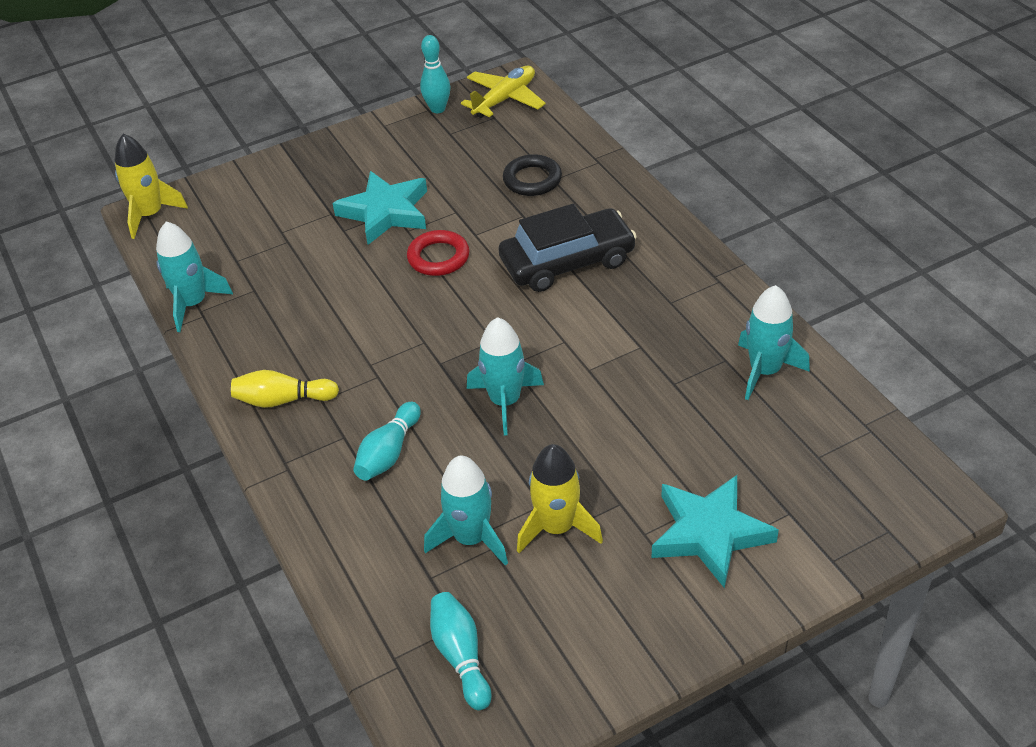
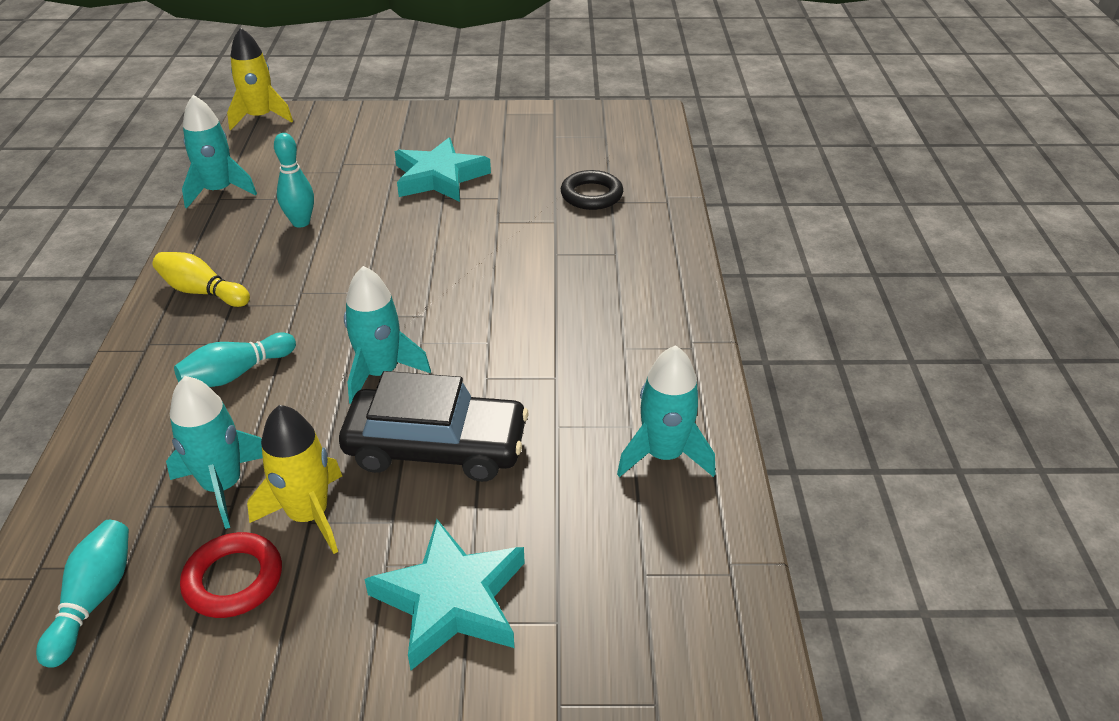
camera: 25 degrees right, 5 degrees down
red ring [407,230,469,276] -> red ring moved to [180,532,282,618]
turquoise bowling pin [420,35,450,113] -> turquoise bowling pin moved to [274,133,314,228]
yellow plane [461,66,546,118] -> none
black car [498,204,637,292] -> black car moved to [339,371,528,482]

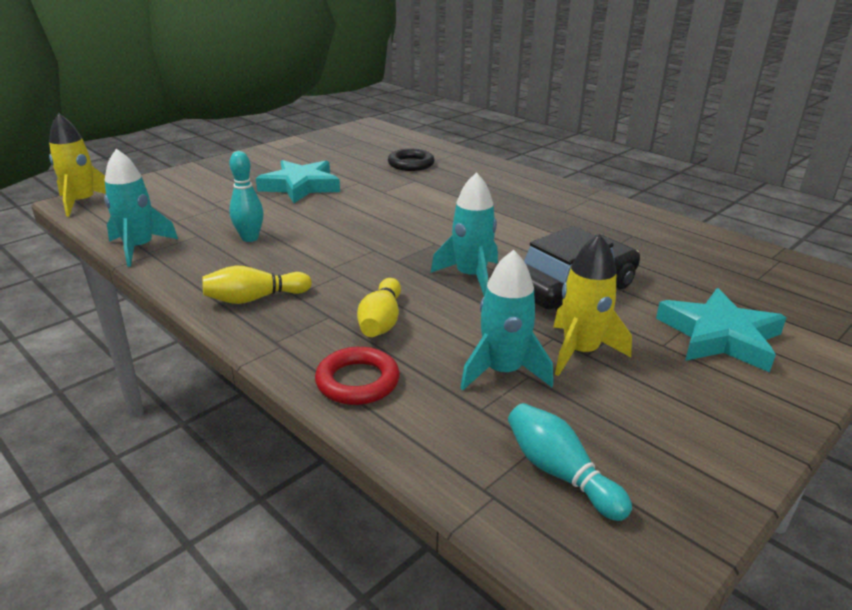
camera: 45 degrees left, 10 degrees down
turquoise bowling pin [174,332,296,387] -> yellow bowling pin [357,278,401,337]
red ring [180,532,282,618] -> red ring moved to [315,347,400,405]
turquoise rocket [617,345,715,477] -> none

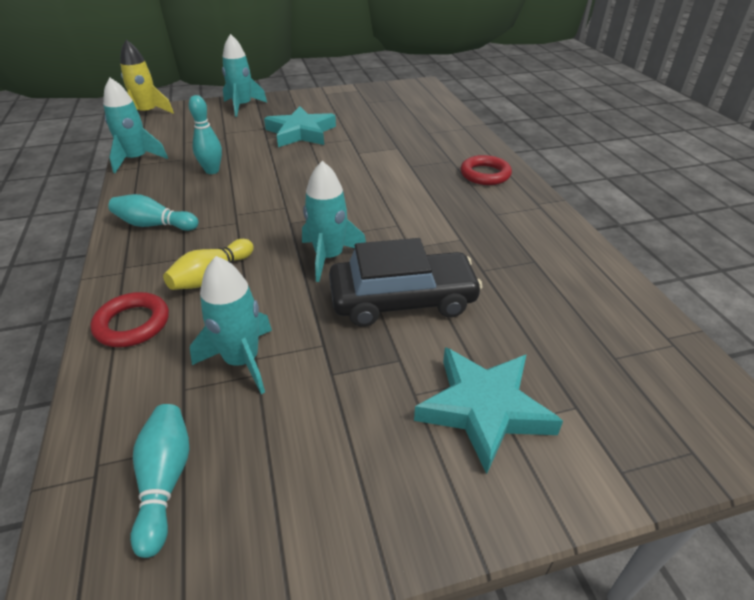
camera: 30 degrees right, 10 degrees up
yellow bowling pin [202,266,312,304] -> turquoise bowling pin [108,194,199,231]
black ring [388,149,434,171] -> none
yellow rocket [553,234,632,376] -> none
none -> turquoise rocket [222,34,267,117]
none -> red ring [461,155,512,185]

